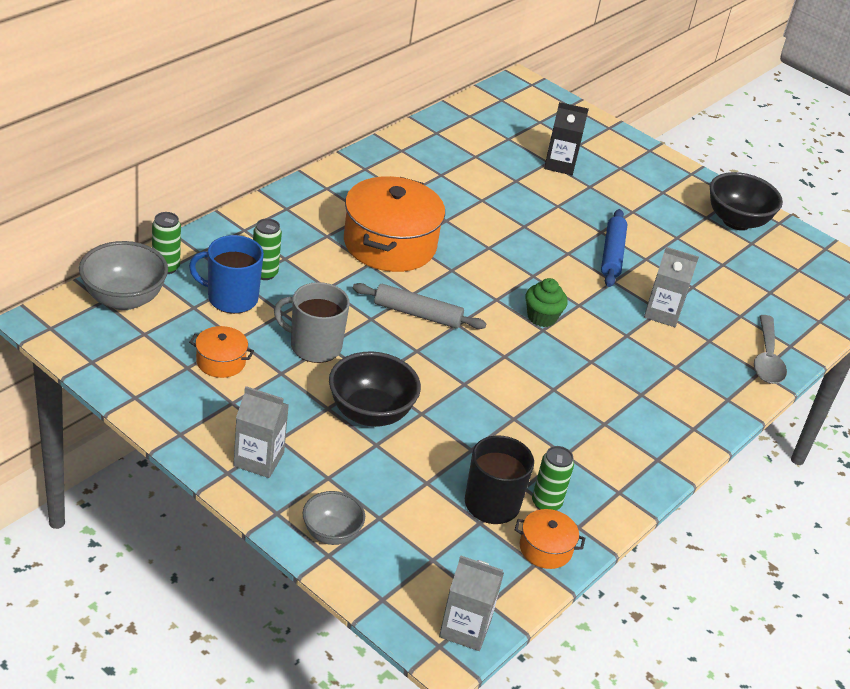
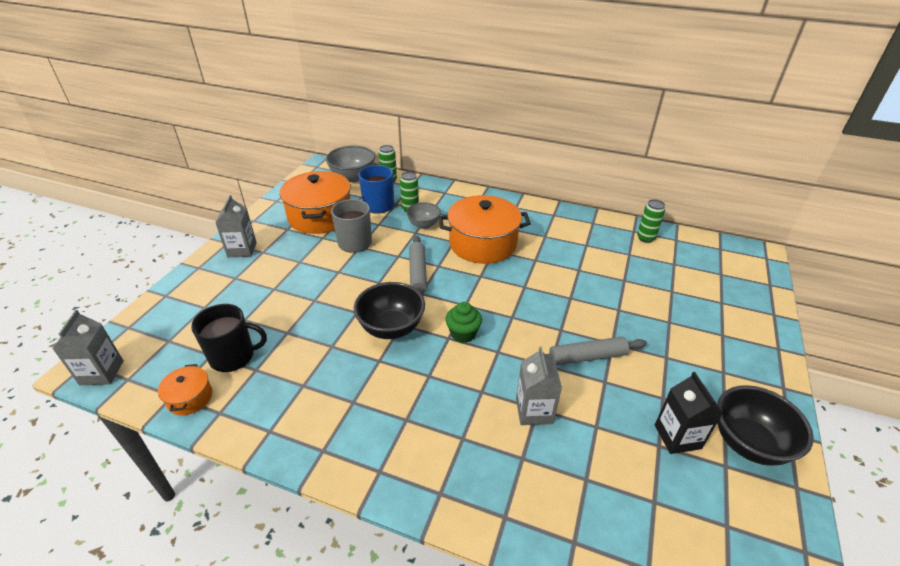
camera: 75 degrees right, 0 degrees up
orange pot [189,326,254,378] -> orange pot [280,171,351,234], size x2.16
grey bowl [303,491,365,545] -> grey bowl moved to [406,202,441,229]
black bowl [329,351,421,427] -> black bowl moved to [354,282,425,339]
green can [532,446,574,510] -> green can moved to [637,199,665,243]
black carton [544,102,589,175] -> black carton moved to [655,372,723,454]
blue rolling pin [601,209,627,287] -> grey rolling pin [546,337,647,365]
grey spoon [754,315,787,384] -> none

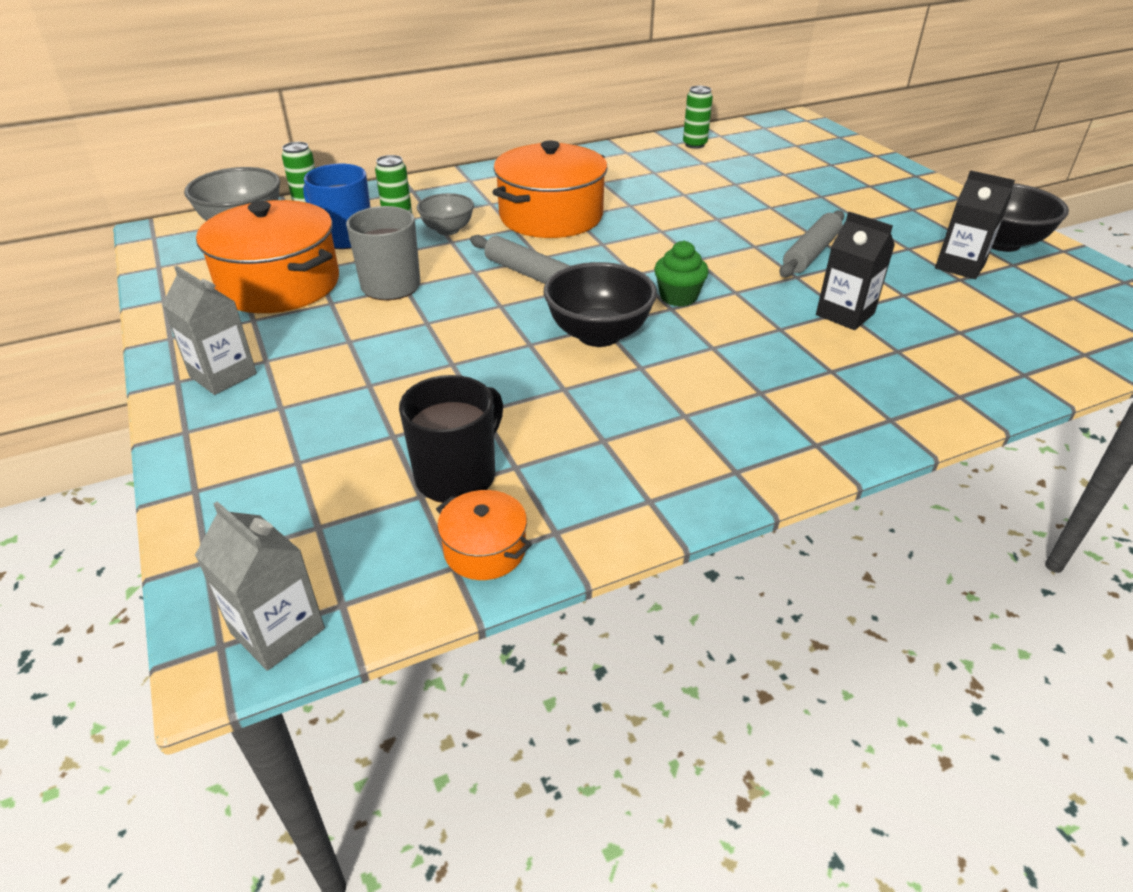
camera: 45 degrees left, 0 degrees up
grey carton [516,347,562,425] -> black carton [816,212,895,330]

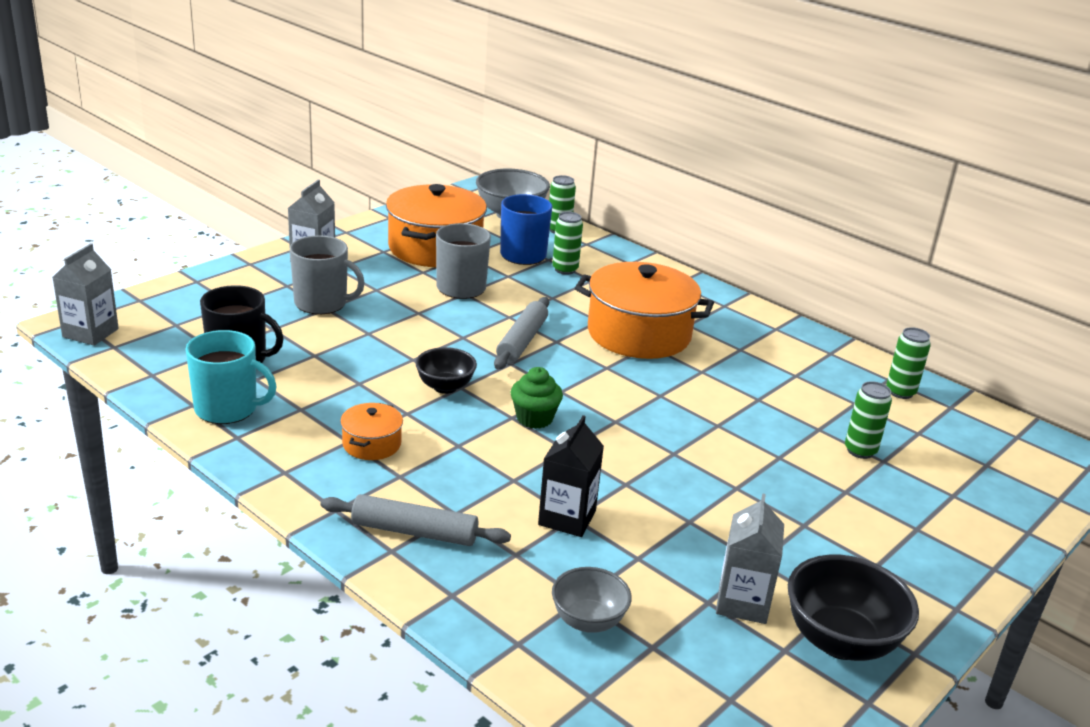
camera: 65 degrees right, 10 degrees down
grey bowl [417,193,474,235] -> grey bowl moved to [552,567,632,633]
orange pot [436,490,532,580] -> orange pot moved to [340,403,403,460]
black bowl [544,262,657,347] -> black bowl [415,347,477,394], size x0.62
grey rolling pin [779,210,844,277] -> grey rolling pin moved to [321,494,511,546]
black carton [935,170,1015,279] -> grey carton [716,493,784,624]
none -> turquoise mug [186,330,277,424]
none -> grey mug [290,235,365,314]
none -> green can [845,381,892,459]

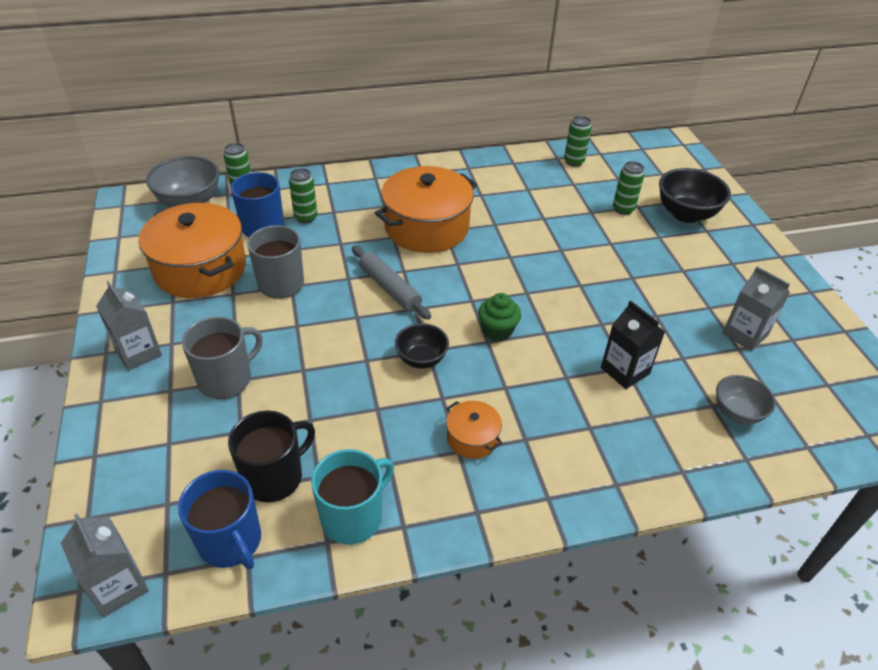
camera: 55 degrees left, 15 degrees up
grey rolling pin [321,494,511,546] -> none
black bowl [788,555,919,661] -> black bowl moved to [659,168,731,223]
none -> blue mug [178,470,261,569]

